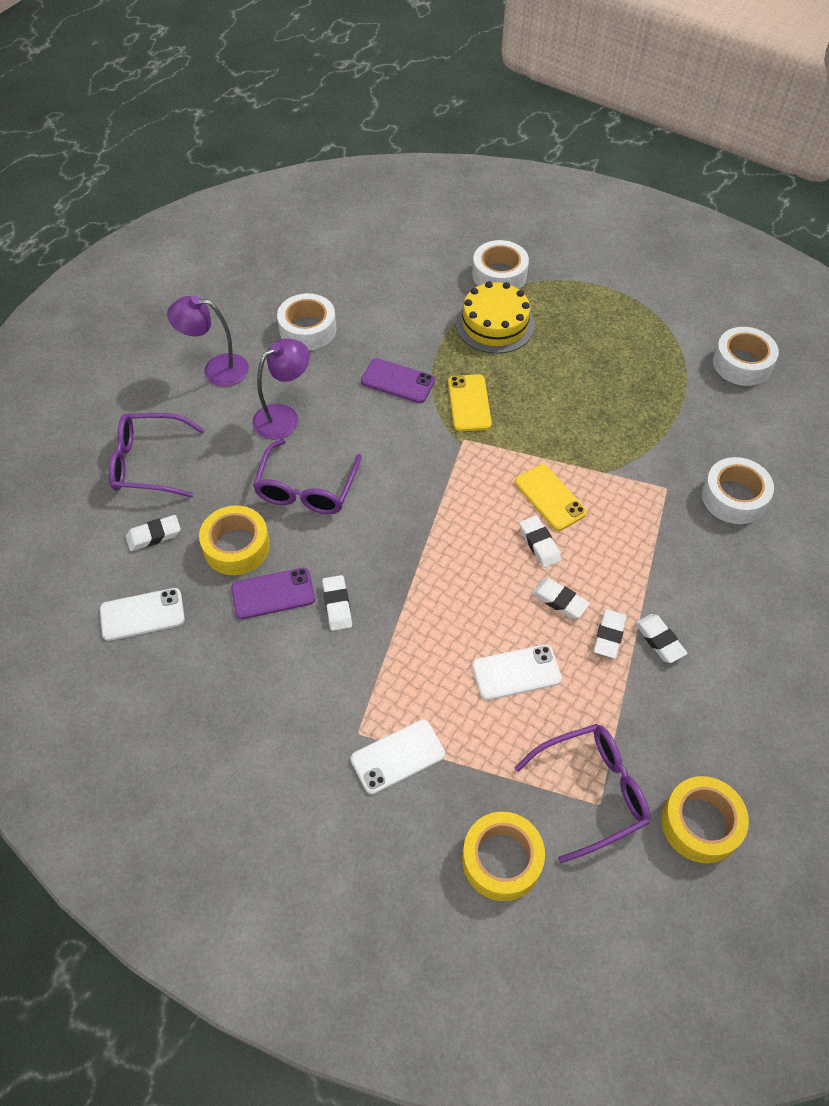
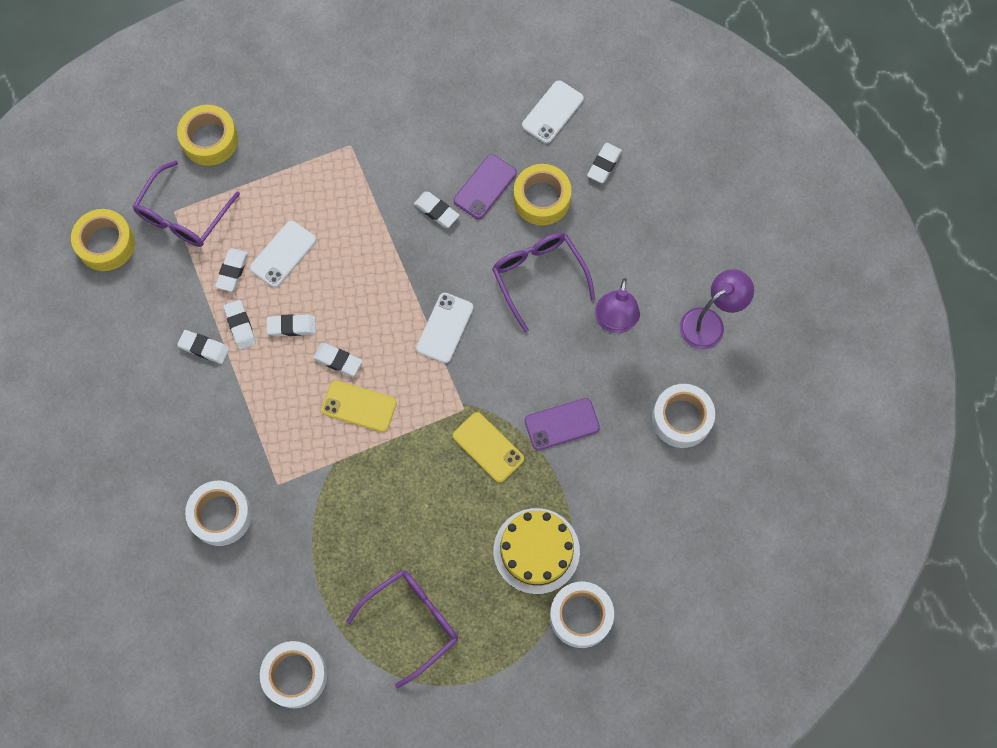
camera: 140 degrees right, 15 degrees up
purple glasses [109,413,205,498] -> purple glasses moved to [346,570,458,688]
white phone [351,720,445,794] -> white phone moved to [416,293,473,363]
none -> white eraser [215,248,248,292]

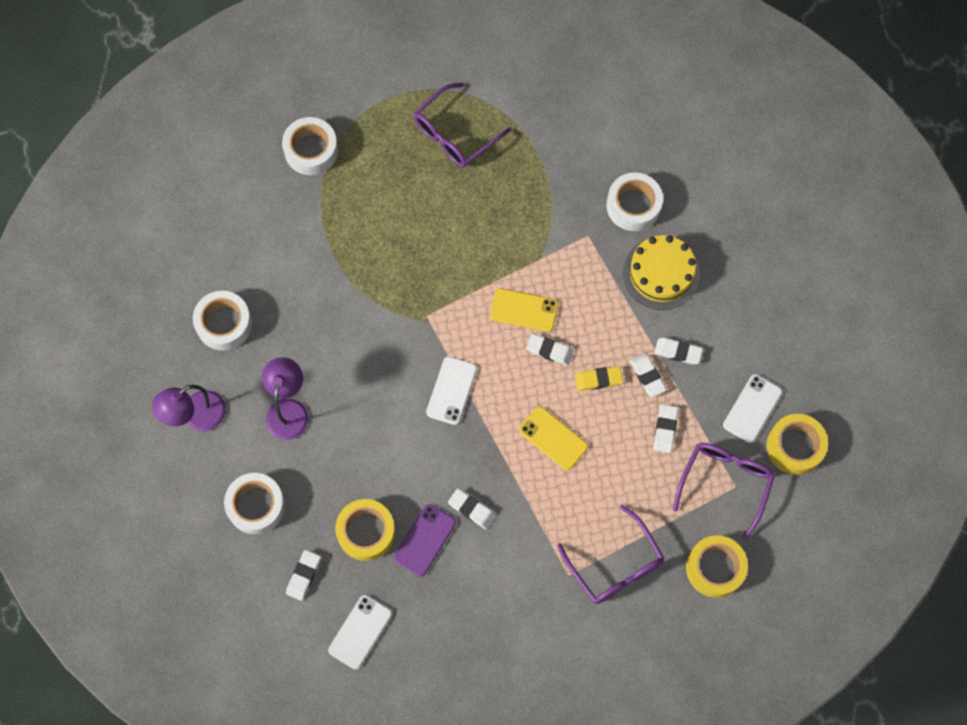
camera: 175 degrees right, 0 degrees up
white phone [250,221,316,288] -> white phone moved to [723,374,782,443]
white tape [260,641,327,708] -> white tape moved to [224,473,285,534]
white eraser [267,314,316,336] -> yellow eraser [575,366,623,391]
yellow phone [453,412,524,483] -> yellow phone moved to [519,406,588,471]
purple glasses [492,233,595,332] -> purple glasses moved to [557,505,664,604]
yellow cake [493,508,580,594] -> yellow cake moved to [623,235,700,310]
purple phone [525,398,600,450] -> none

